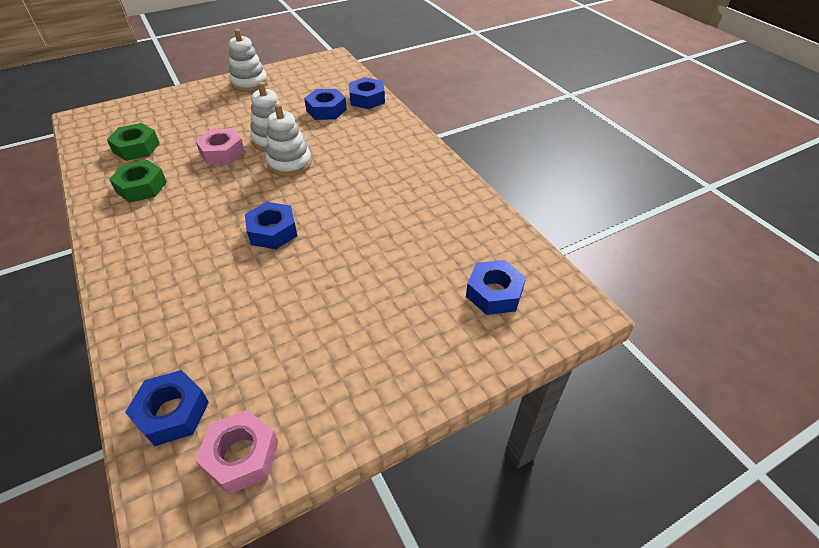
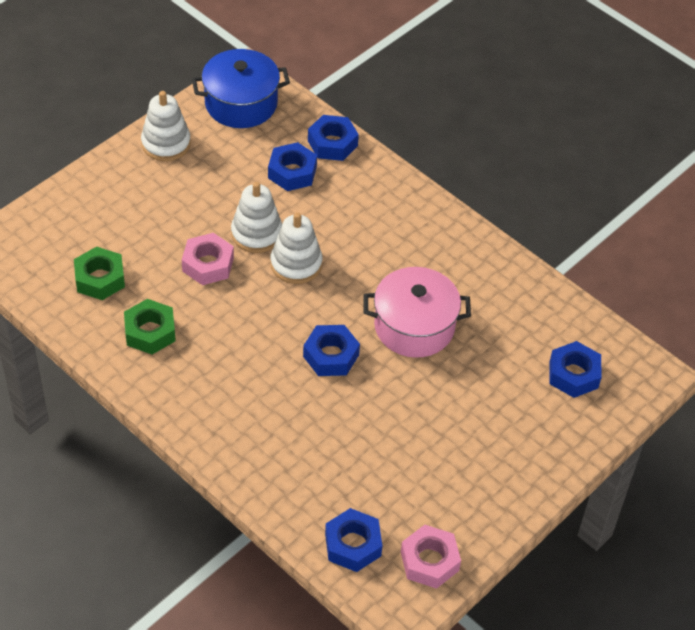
camera: 20 degrees left, 5 degrees up
none -> blue pot [192,49,290,128]
none -> pink pot [364,267,471,358]

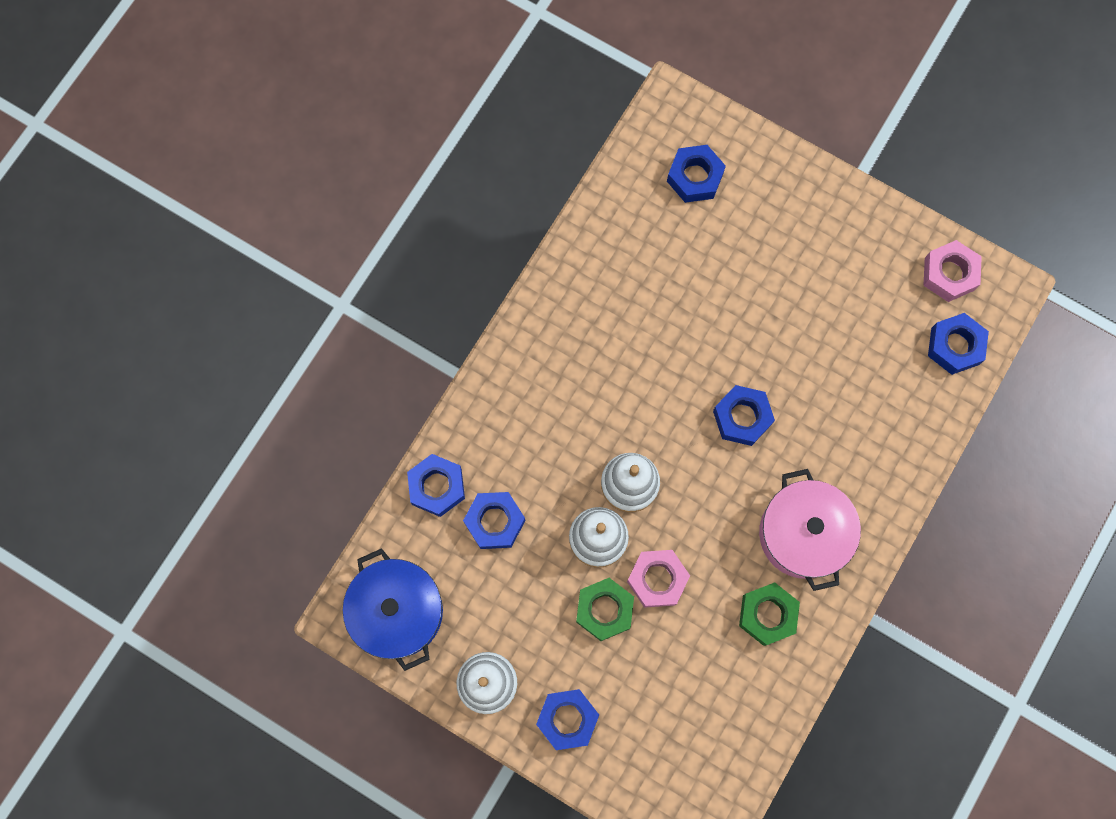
camera: 100 degrees left, 25 degrees up
green nut [74,247,125,300] -> green nut moved to [576,578,634,641]
pink pot [364,267,471,358] -> pink pot moved to [759,469,861,591]
none -> blue nut [536,689,599,750]

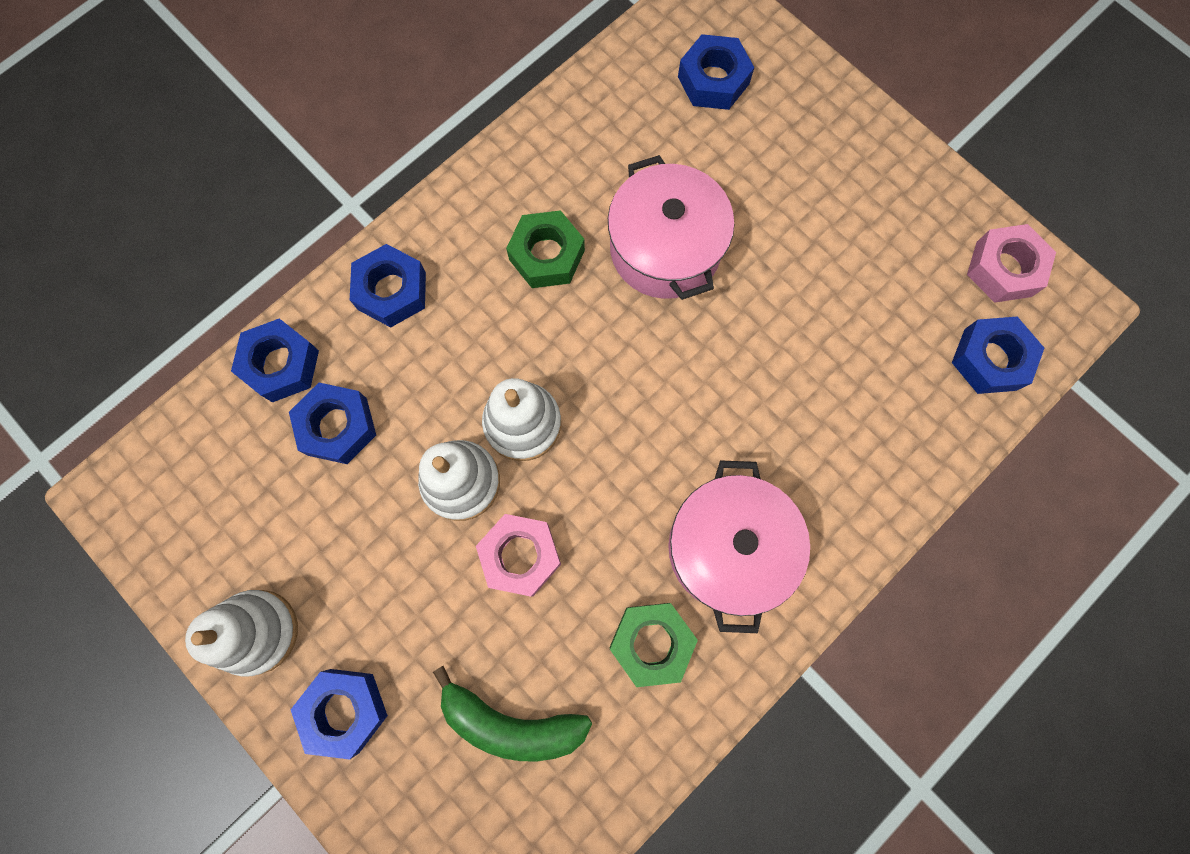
camera: 15 degrees right, 0 degrees up
blue pot [343,548,443,671] -> none
green nut [576,578,634,641] -> green nut moved to [506,210,585,288]
blue nut [713,385,775,446] -> blue nut moved to [350,244,426,327]
none -> green banana [433,666,592,761]
none -> pink pot [608,155,734,300]

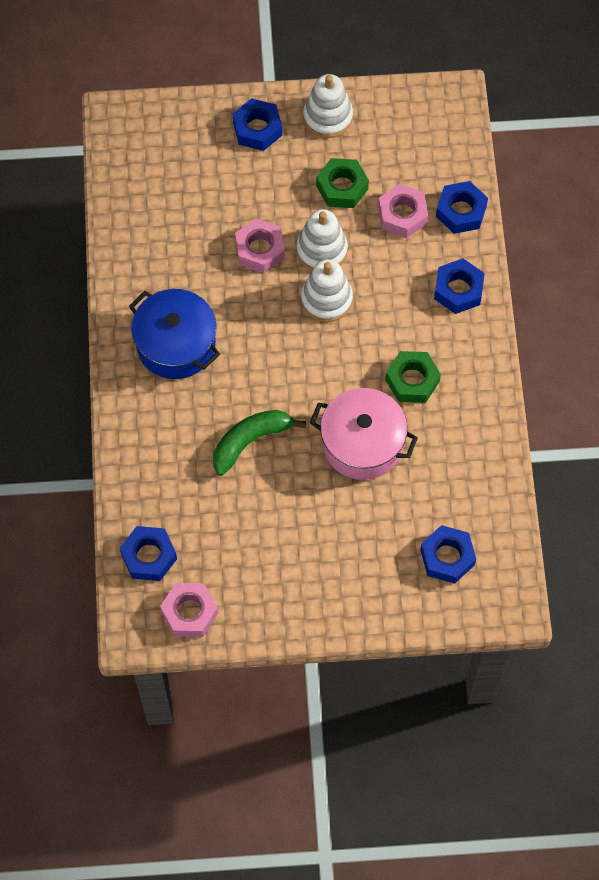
camera: 130 degrees right, 10 degrees down
blue nut [289,383,376,464] -> pink nut [378,184,428,238]
green banana [433,666,592,761] -> green banana moved to [213,410,306,476]
green nut [609,603,698,687] -> green nut moved to [316,158,369,208]
pink pot [668,460,810,633] -> blue pot [129,289,220,379]

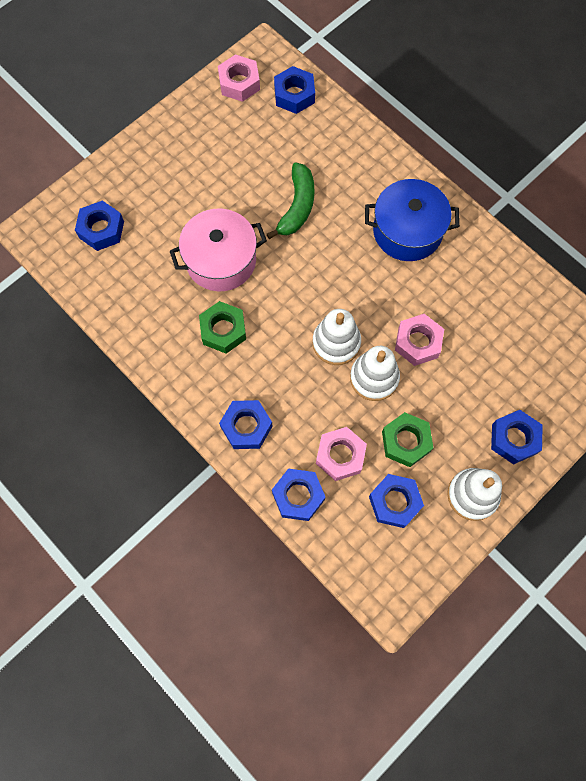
camera: 140 degrees right, 5 degrees up
none -> blue nut [369,474,424,528]

